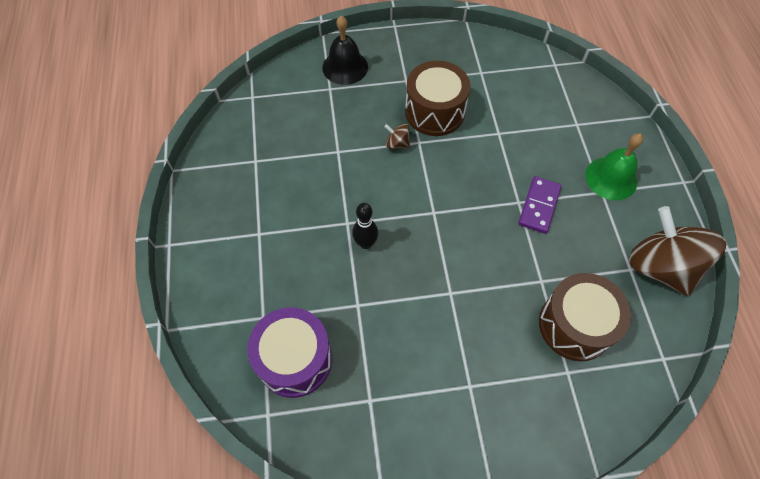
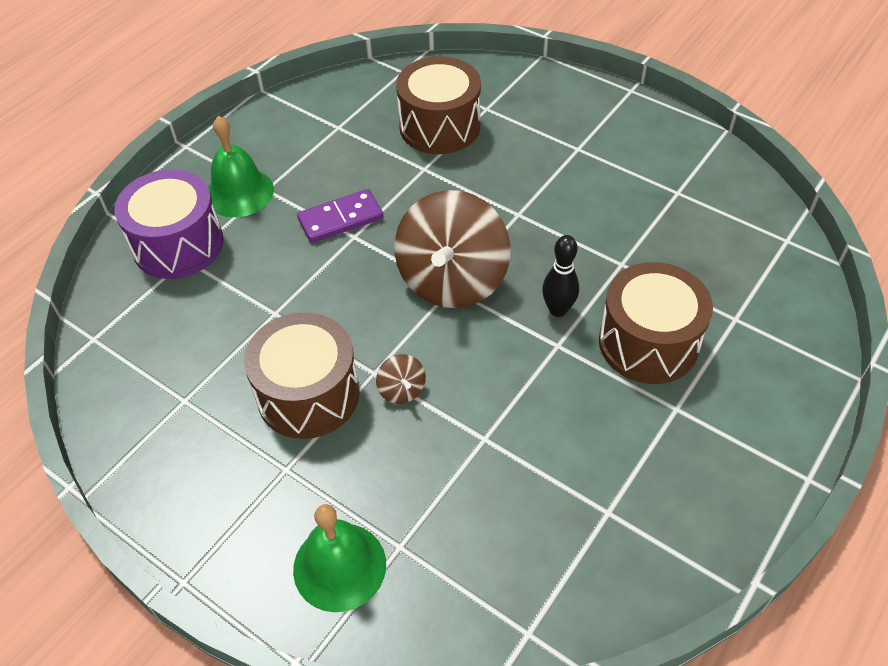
camera: 135 degrees left, 10 degrees down
purple drum [247,307,332,398] -> purple drum moved to [114,169,224,279]
black bell [322,16,368,85] -> green bell [293,504,386,612]
brown spinning top [629,206,727,296] -> brown spinning top moved to [394,190,511,308]
none -> brown drum [599,262,713,384]

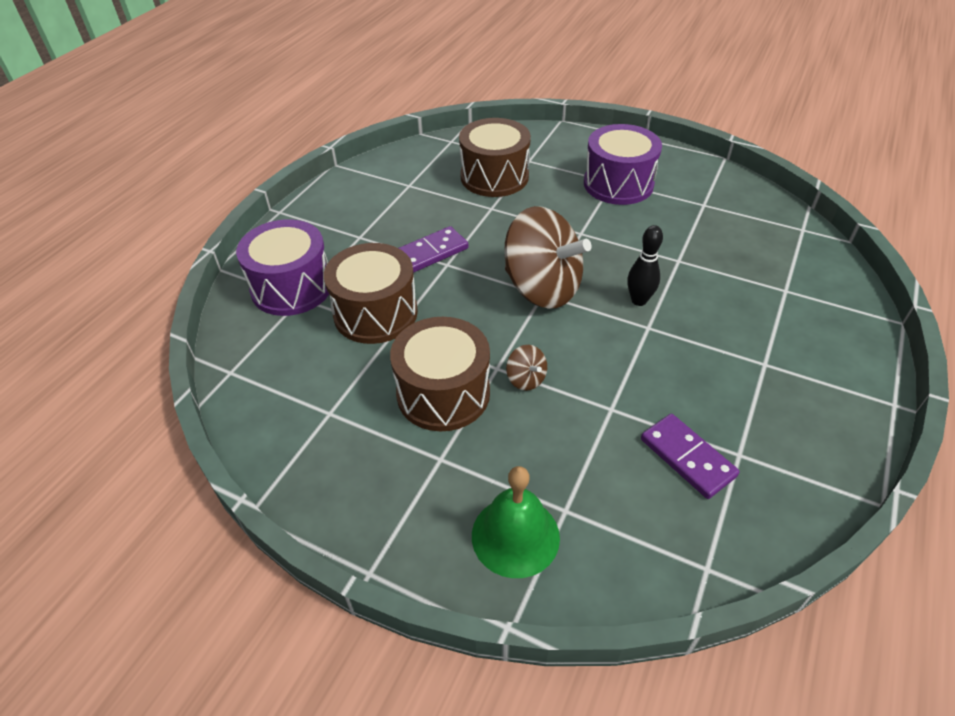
camera: 10 degrees left, 5 degrees down
green bell [208,116,274,217] -> none
brown spinning top [394,190,511,308] -> brown spinning top turned 60 degrees counterclockwise [504,206,592,309]
brown drum [599,262,713,384] -> brown drum moved to [324,243,418,344]
none -> purple drum [584,124,662,205]
none -> purple domino [641,414,740,499]

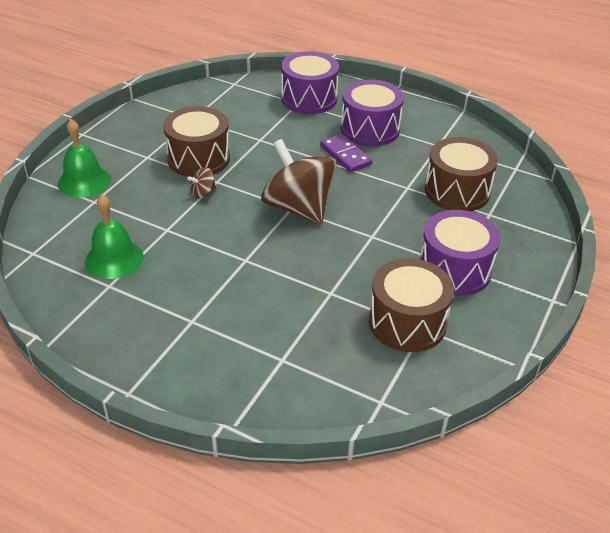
camera: 90 degrees right, 5 degrees down
brown drum [324,243,418,344] -> brown drum moved to [369,258,454,352]
brown spinning top [504,206,592,309] -> brown spinning top turned 105 degrees clockwise [261,139,336,224]
black bowling pin [628,225,663,306] -> none
purple domino [641,414,740,499] -> green bell [85,194,144,279]
none -> purple drum [341,80,404,146]

